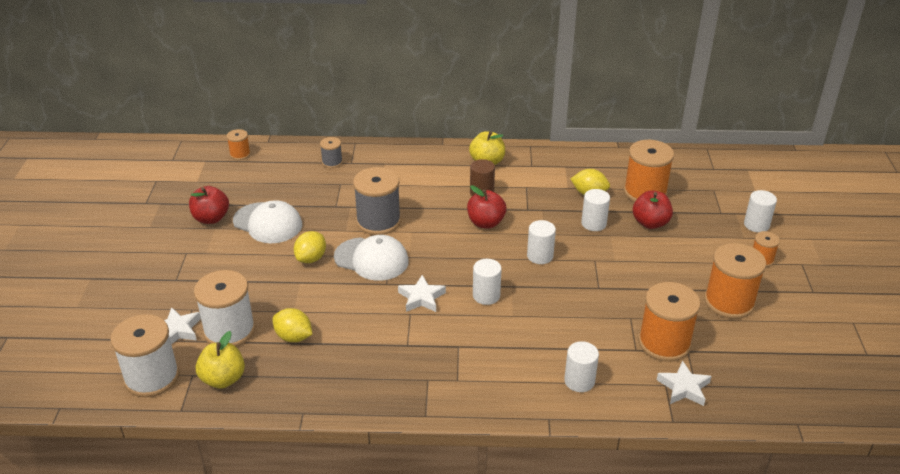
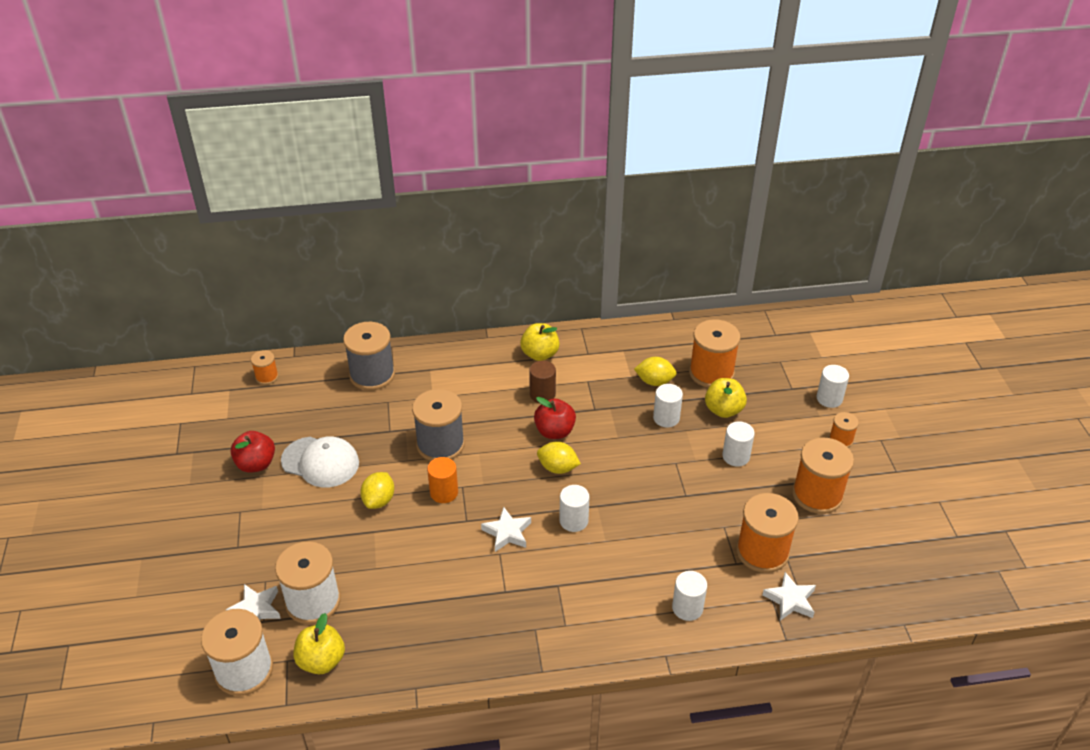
camera: 10 degrees left, 5 degrees up
yellow lemon [272,308,312,342] -> yellow lemon moved to [537,442,581,474]
grey spool [320,137,343,168] -> grey spool [343,322,395,390], size x1.98
white cap [334,235,409,281] -> orange cylinder [427,457,458,503]
white cylinder [527,220,556,264] -> white cylinder moved to [722,421,755,467]
red apple [633,190,673,229] -> yellow apple [705,378,747,418]

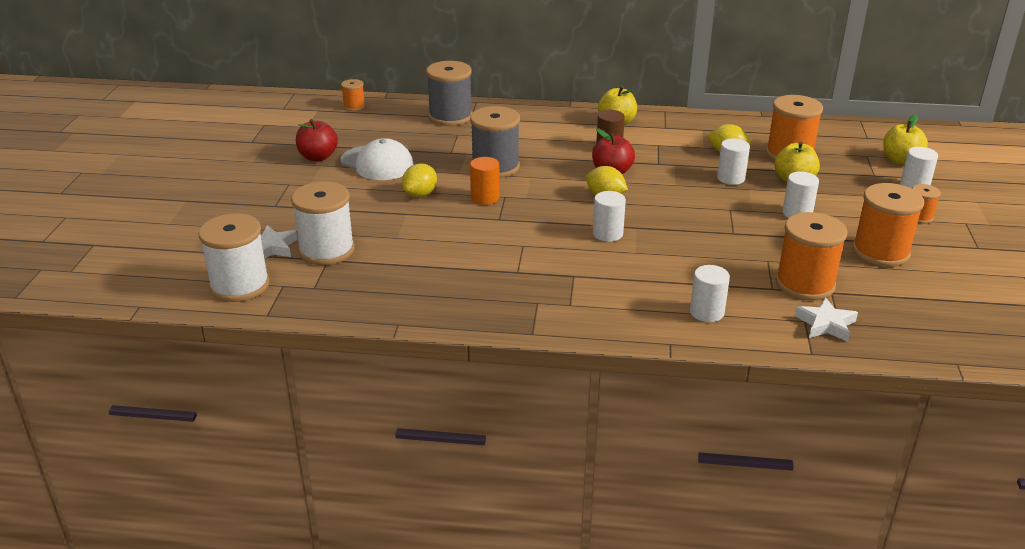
camera: 15 degrees right, 10 degrees down
yellow apple [294,613,345,675] -> yellow apple moved to [883,114,928,165]
white star [481,507,531,552] -> none

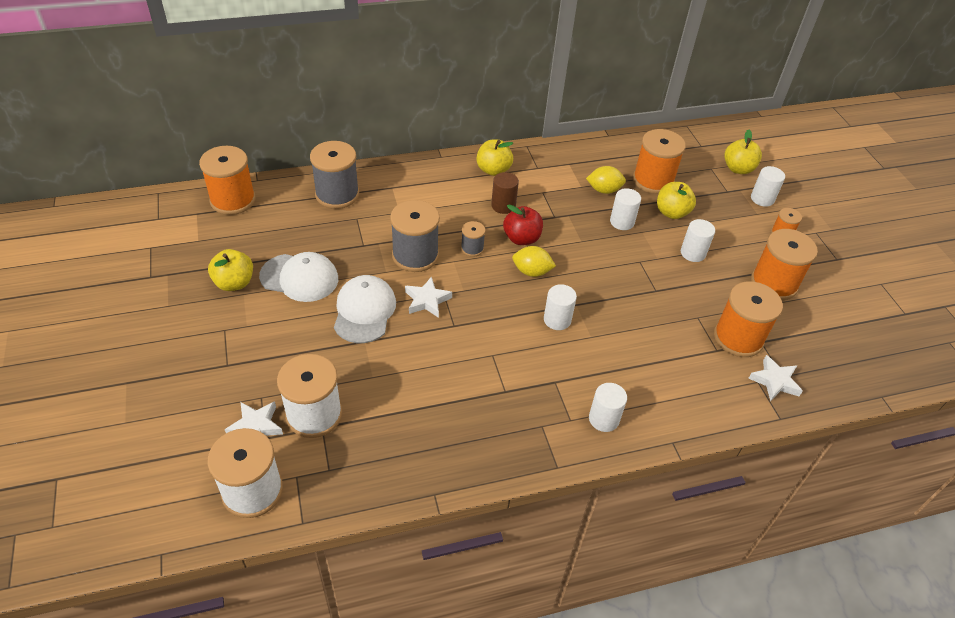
camera: 25 degrees left, 15 degrees up
red apple [296,119,338,161] -> yellow apple [208,249,253,291]
orange spool [341,79,365,111] -> orange spool [199,146,256,215], size x1.98
yellow lemon [402,163,437,197] -> white cap [334,275,396,343]
orange cylinder [470,157,500,205] -> white star [405,276,452,318]
white cylinder [690,265,730,322] -> white cylinder moved to [589,383,627,432]
none -> grey spool [461,221,486,257]

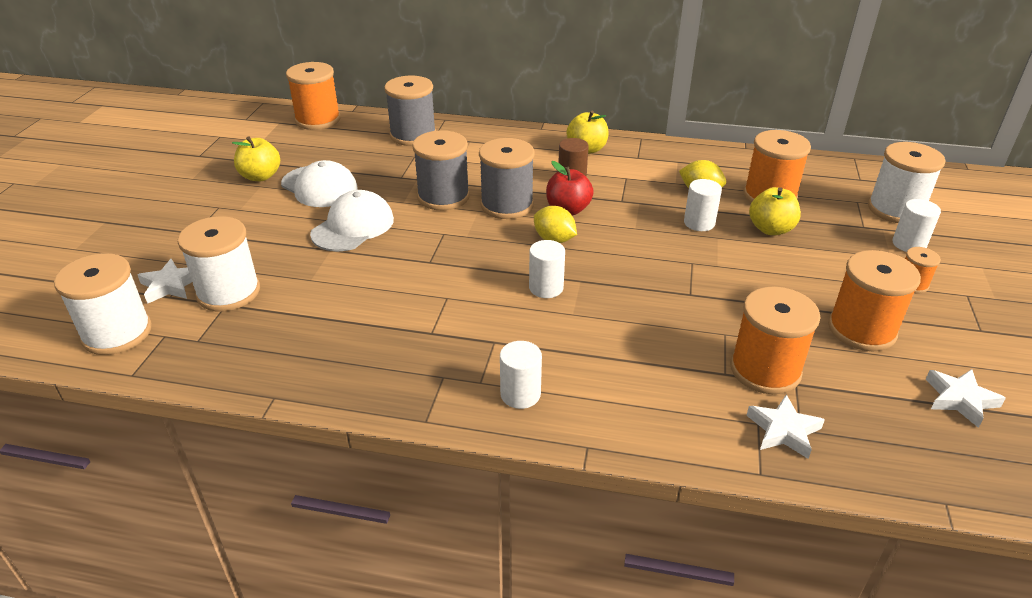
camera: 30 degrees right, 10 degrees down
white star [405,276,452,318] -> white star moved to [926,369,1006,428]
grey spool [461,221,486,257] -> grey spool [479,138,535,219], size x1.98
white cylinder [681,219,715,262] -> none
yellow apple [724,130,762,174] -> white spool [868,142,945,223]

